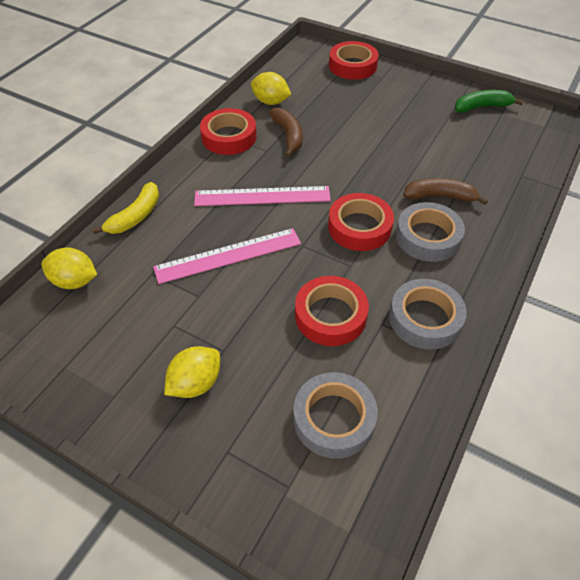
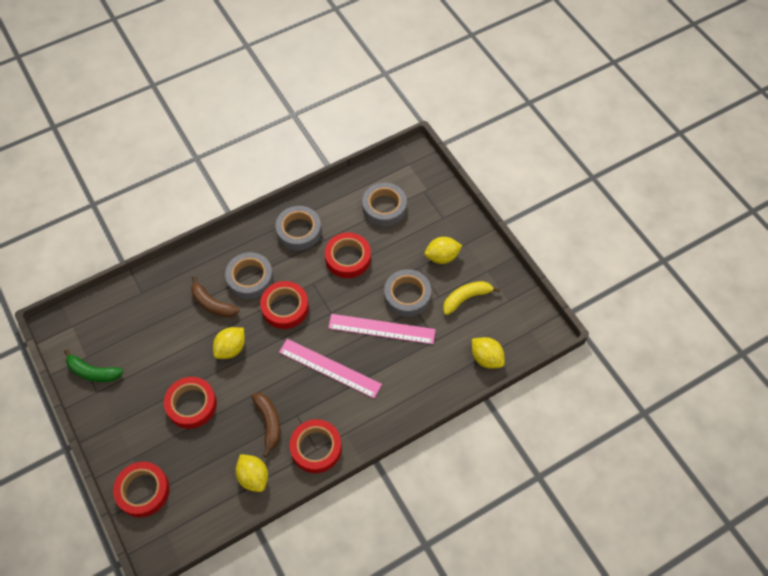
camera: 150 degrees left, 10 degrees up
yellow banana [92,182,159,234] -> yellow banana moved to [443,281,500,315]
brown banana [269,108,303,157] -> brown banana turned 150 degrees clockwise [252,393,281,457]
none -> red tape [164,377,217,429]
none -> yellow lemon [213,327,245,359]
none -> grey tape [384,269,431,317]

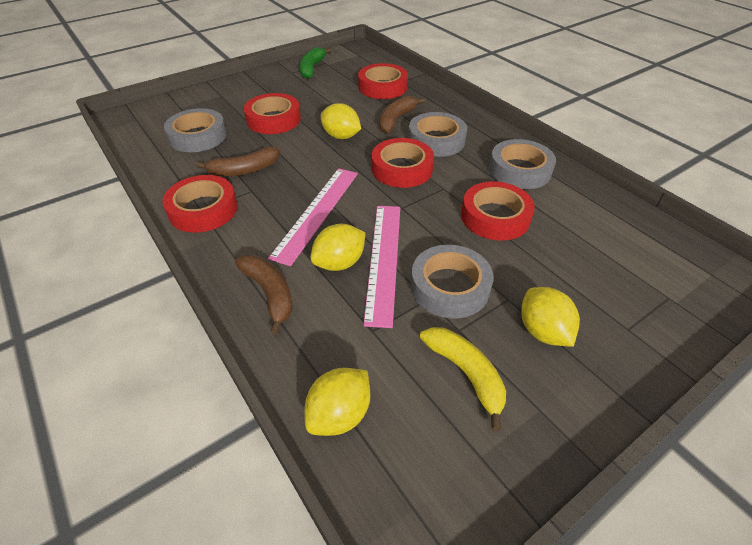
camera: 85 degrees right, 15 degrees down
red tape [113,462,170,517] -> red tape moved to [358,63,408,99]
yellow lemon [235,454,268,492] -> yellow lemon moved to [310,224,365,271]
grey tape [362,182,407,226] -> grey tape moved to [164,108,227,152]
none -> brown banana [235,255,293,335]

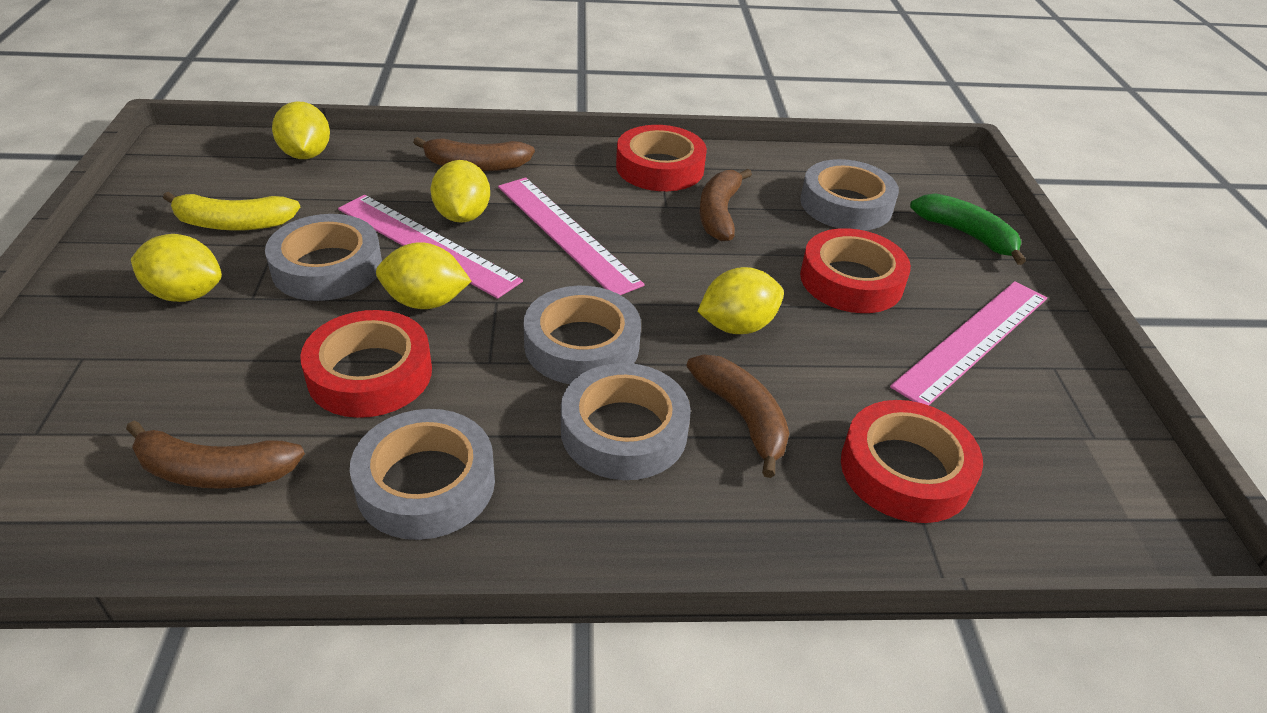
camera: 120 degrees right, 5 degrees down
green banana [299,47,332,79] -> green banana moved to [910,193,1026,265]
red tape [372,138,434,188] -> grey tape [523,286,641,384]
none -> brown banana [126,421,305,489]
none -> yellow lemon [376,242,471,309]
none -> pink ruler [890,281,1047,405]

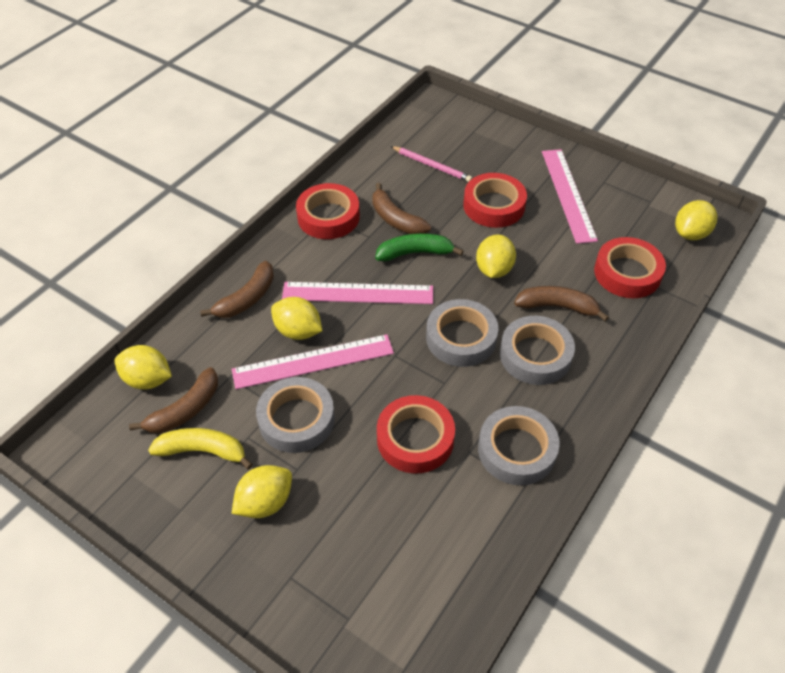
camera: 50 degrees left, 10 degrees up
brown banana [126,421,305,489] -> brown banana moved to [129,367,218,433]
yellow banana [163,192,300,231] -> yellow banana turned 120 degrees counterclockwise [148,428,253,470]
yellow lemon [376,242,471,309] -> yellow lemon moved to [675,200,717,240]
grey tape [800,159,899,230] -> pink pencil [391,146,472,182]
green banana [910,193,1026,265] -> green banana moved to [375,233,464,261]

